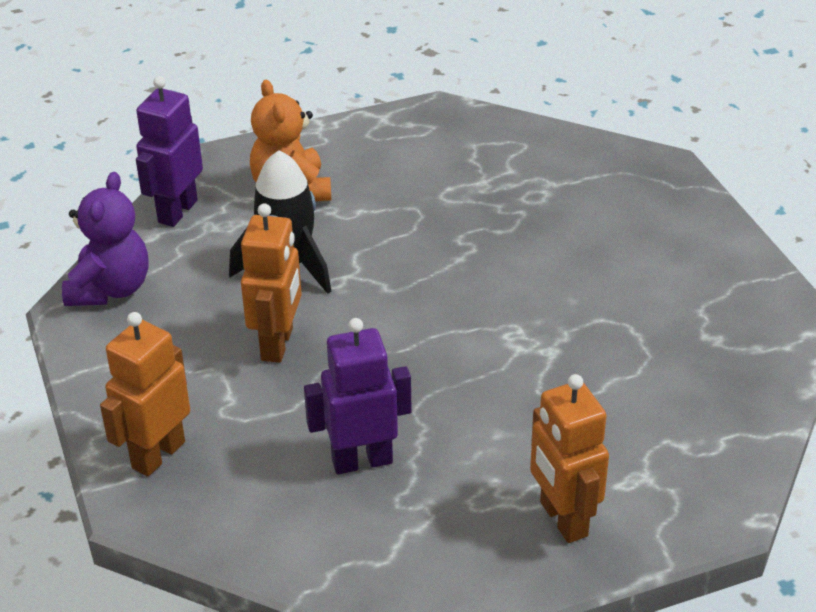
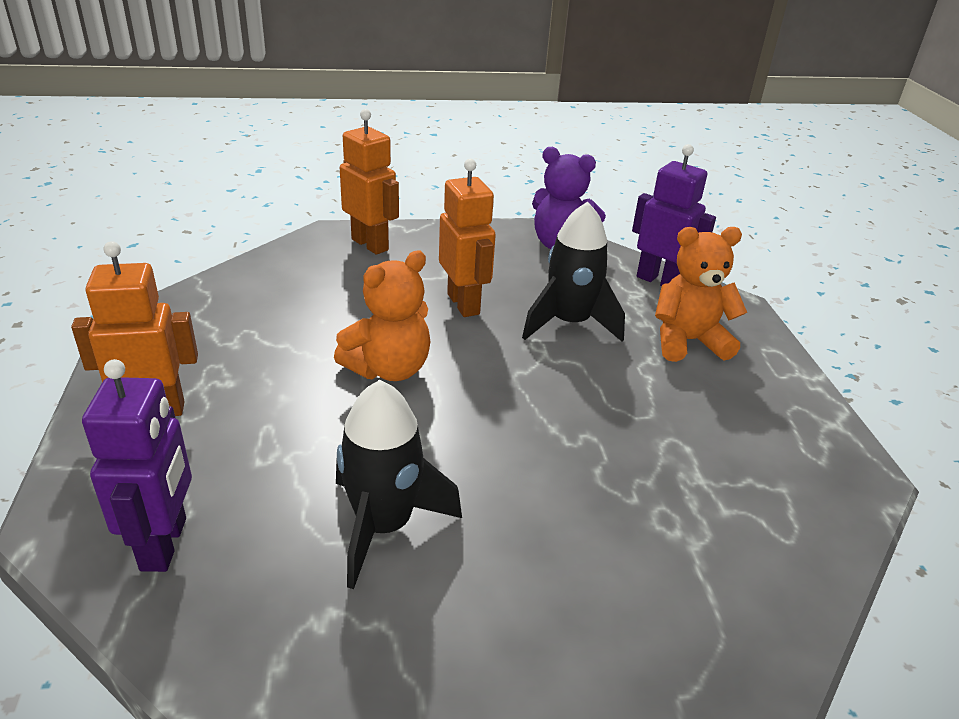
camera: 100 degrees right, 5 degrees down
orange robot [241,203,302,363] -> orange robot turned 135 degrees counterclockwise [439,159,496,317]
purple robot [304,318,412,474] -> purple robot moved to [82,359,192,572]
none -> orange teddy bear [334,251,431,381]
none -> black rocket [336,380,462,589]

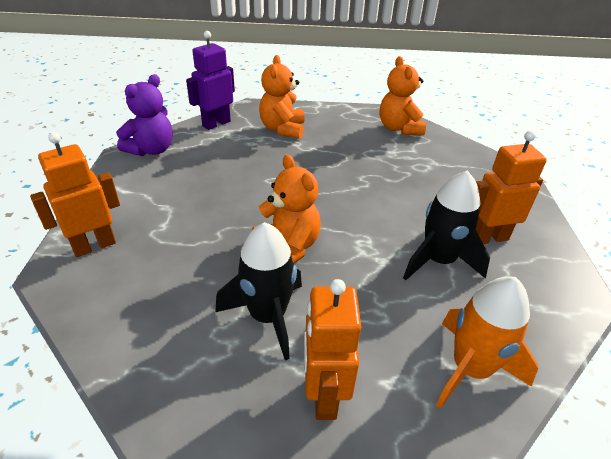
camera: 80 degrees left, 5 degrees up
purple robot [82,359,192,572] -> orange rocket [436,276,538,409]
orange robot [439,159,496,317] -> orange robot moved to [476,131,547,244]
black rocket [522,201,625,342] -> black rocket moved to [215,222,302,360]
none -> orange teddy bear [380,56,426,135]

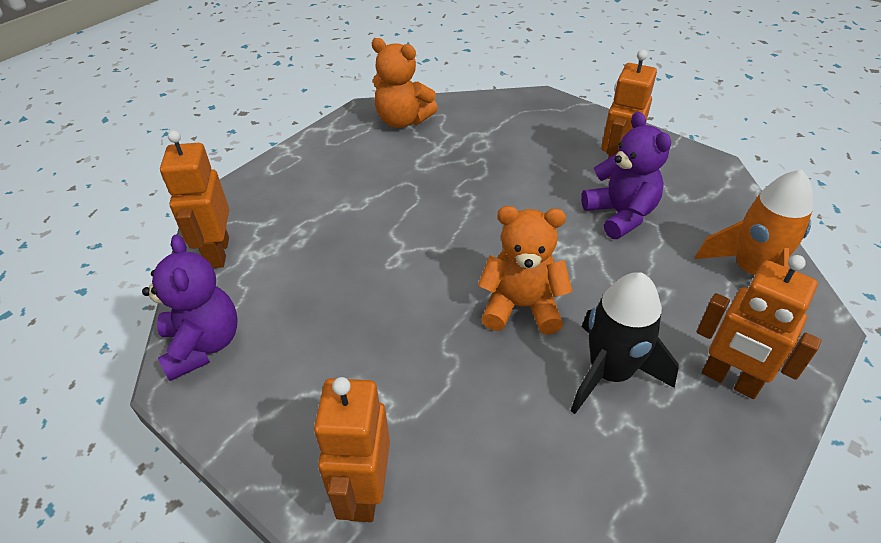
camera: 50 degrees left, 5 degrees up
purple robot [186,31,235,130] -> orange robot [160,130,229,268]
orange teddy bear [259,55,305,139] -> none
black rocket [403,170,490,280] -> purple teddy bear [581,112,671,239]

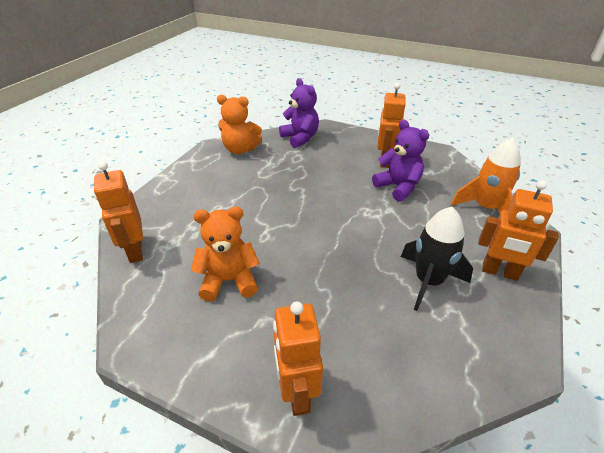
camera: 15 degrees left, 5 degrees down
purple teddy bear [142,234,238,381] -> purple teddy bear moved to [279,78,319,148]
orange teddy bear [478,206,573,335] -> orange teddy bear moved to [191,207,260,302]

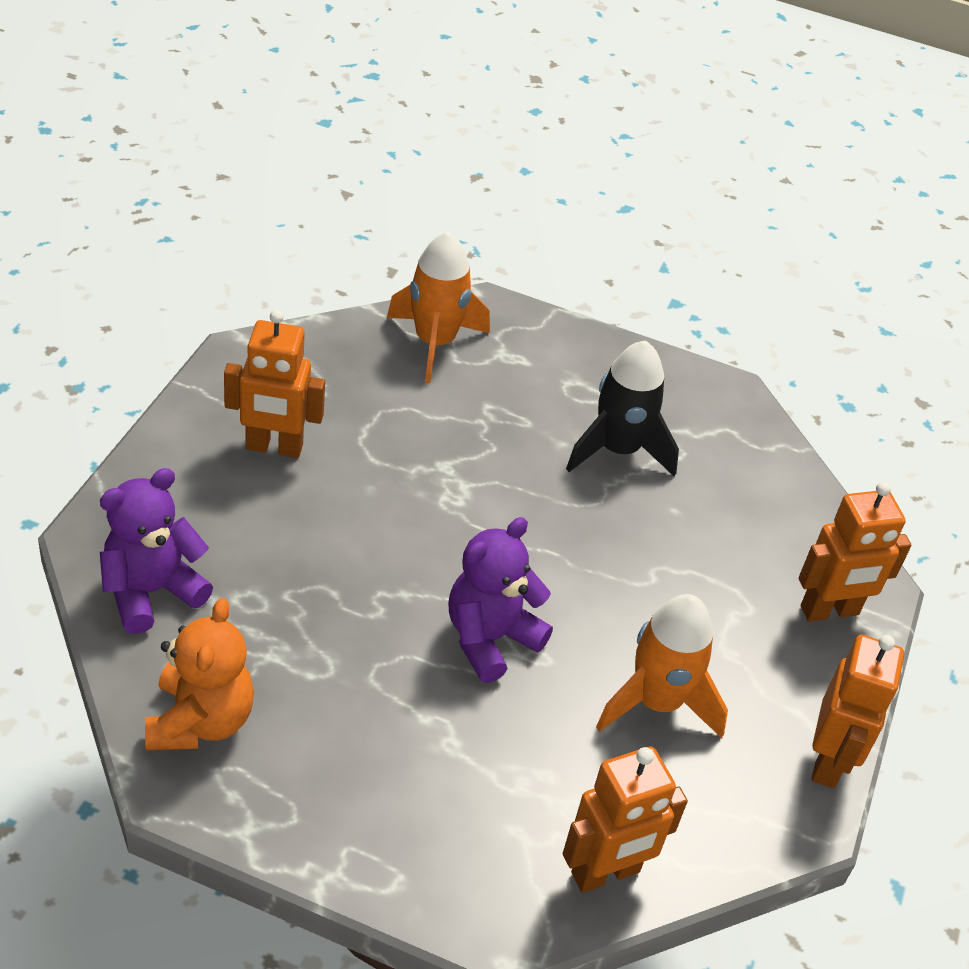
camera: 100 degrees left, 5 degrees up
orange teddy bear [191,207,260,302] -> orange rocket [596,594,728,738]
purple teddy bear [372,120,429,202] -> purple teddy bear moved to [448,517,553,683]
orange robot [478,180,559,281] -> orange robot moved to [812,635,904,788]

